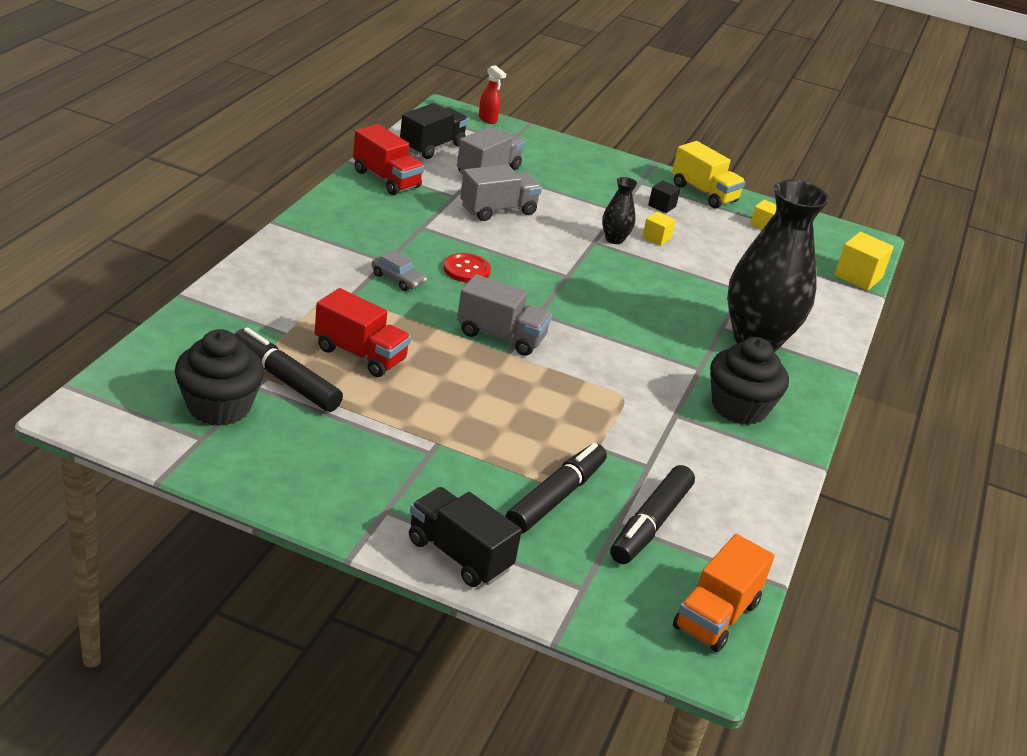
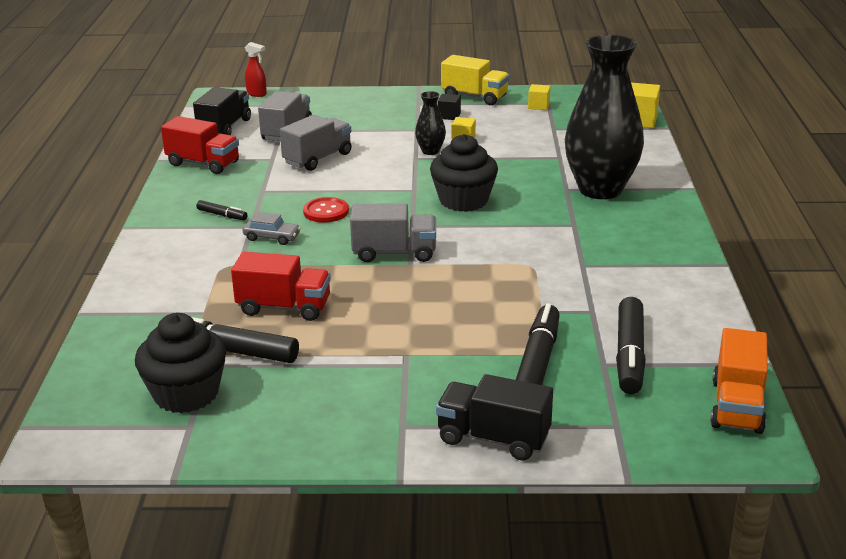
camera: 15 degrees left, 5 degrees down
black cupcake [710,337,789,425] -> black cupcake moved to [430,134,498,212]
none -> black marker [197,200,247,220]

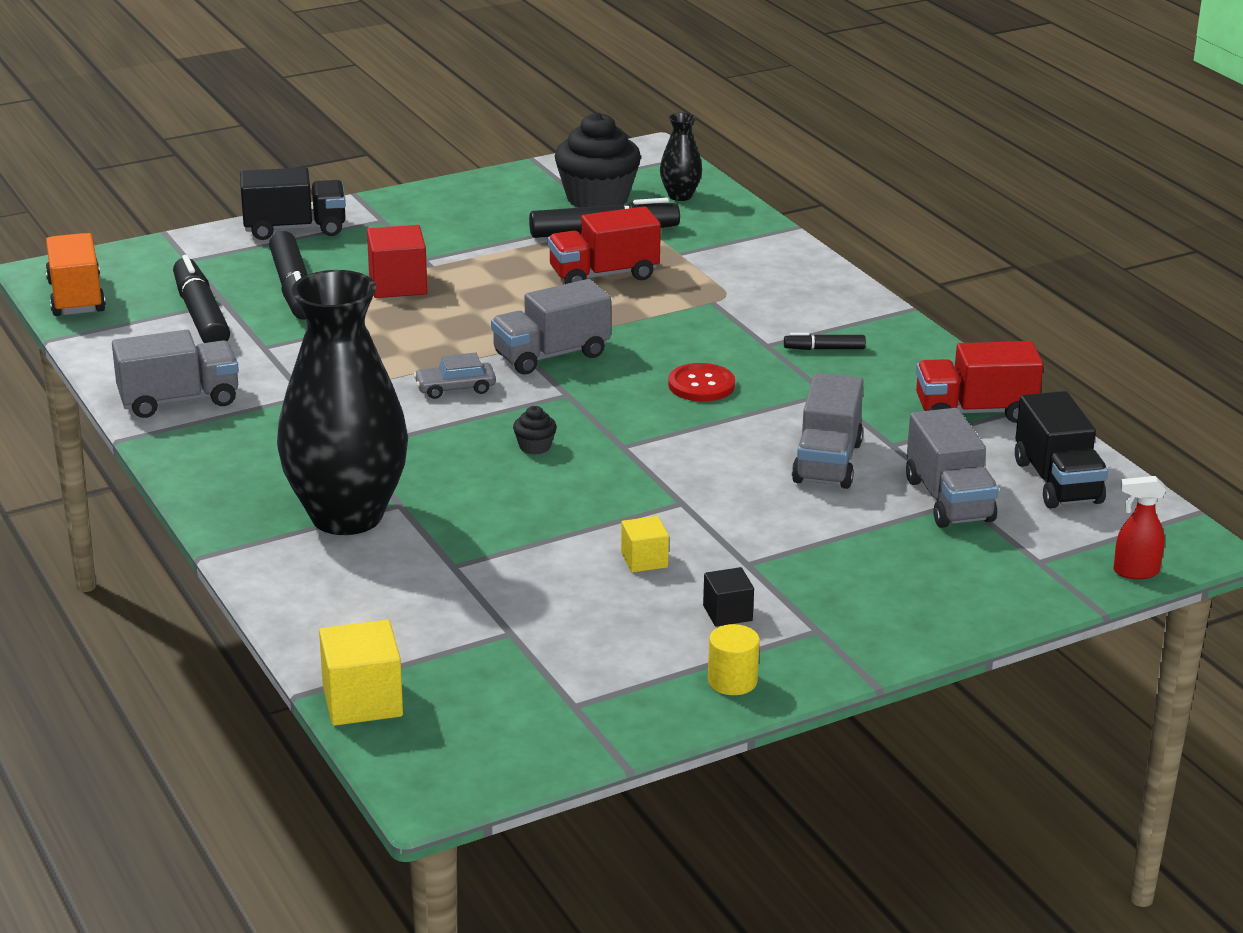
camera: 150 degrees right, 0 degrees up
grey car [243,212,301,245] -> grey car moved to [414,353,496,399]
black vase [415,91,446,155] -> black vase moved to [660,113,702,201]
black cupcake [430,134,498,212] -> black cupcake [513,406,557,455], size x0.41
yellow truck [441,55,509,105] -> yellow cylinder [708,624,760,695]
yellow cube [528,84,550,110] -> none
none -> grey truck [112,330,239,418]
none -> red cube [367,225,427,298]

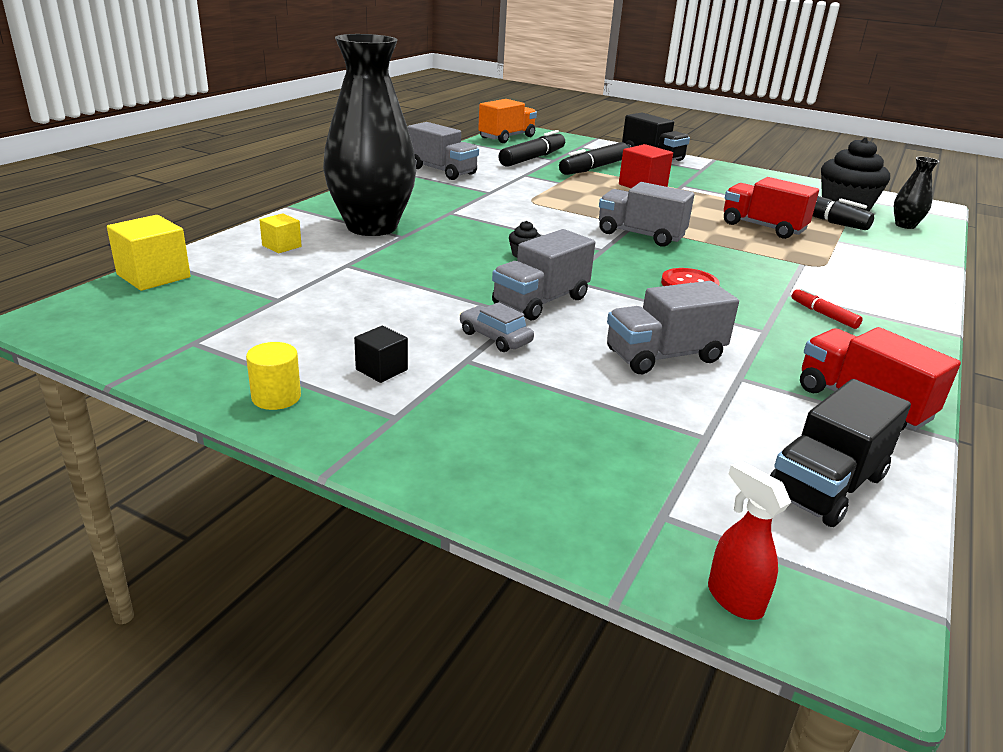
camera: 55 degrees right, 0 degrees up
grey car [414,353,496,399] -> grey car moved to [459,302,534,352]
yellow cube [621,516,669,573] -> yellow cube moved to [260,213,302,253]
black marker [784,333,866,350] -> red marker [792,288,863,329]
grey truck [906,408,999,528] -> grey truck moved to [492,229,595,320]

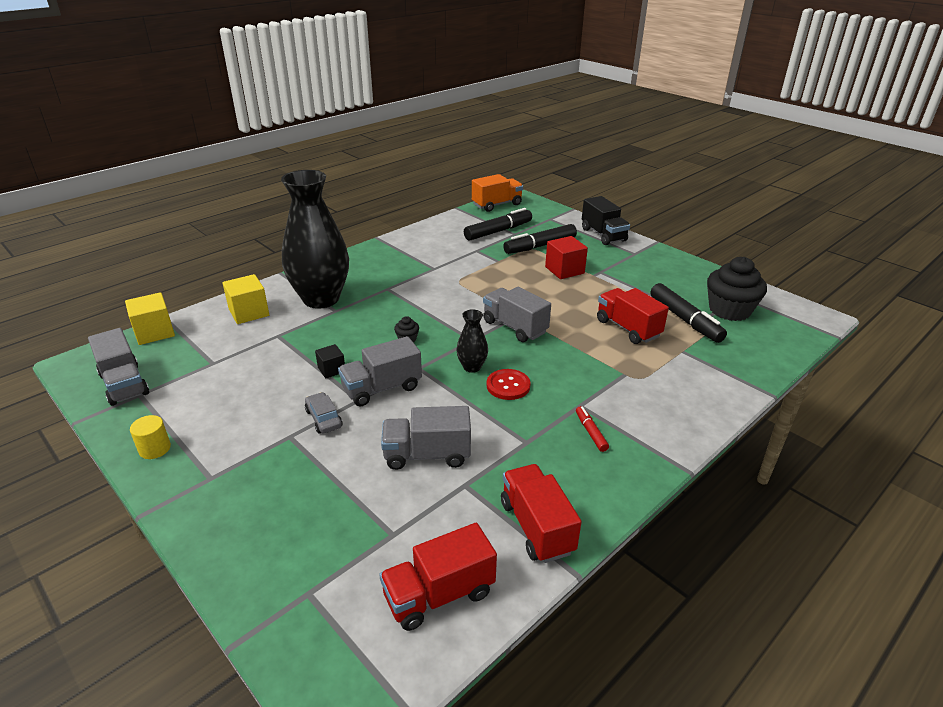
camera: 20 degrees right, 5 degrees up
yellow cube [260,213,302,253] -> yellow cube [223,274,269,324], size x1.68
black cube [354,325,408,383] -> black cube moved to [315,344,345,378]
grey truck [407,122,479,180] -> grey truck moved to [88,328,149,406]
red spray bottle [708,460,791,620] -> none
black truck [770,379,911,527] -> red truck [379,523,497,631]
black vase [894,157,939,229] -> black vase moved to [456,309,488,373]

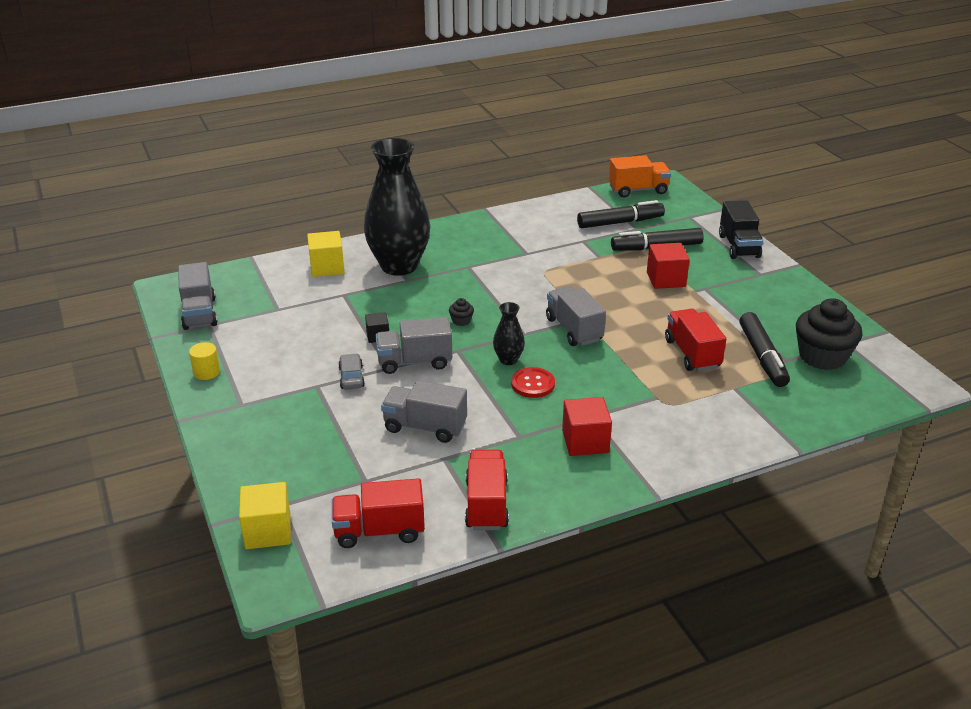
camera: 20 degrees right, 0 degrees up
yellow cube [125,292,175,345] -> yellow cube moved to [239,482,291,549]
red marker [576,406,609,452] -> red cube [562,397,612,456]

